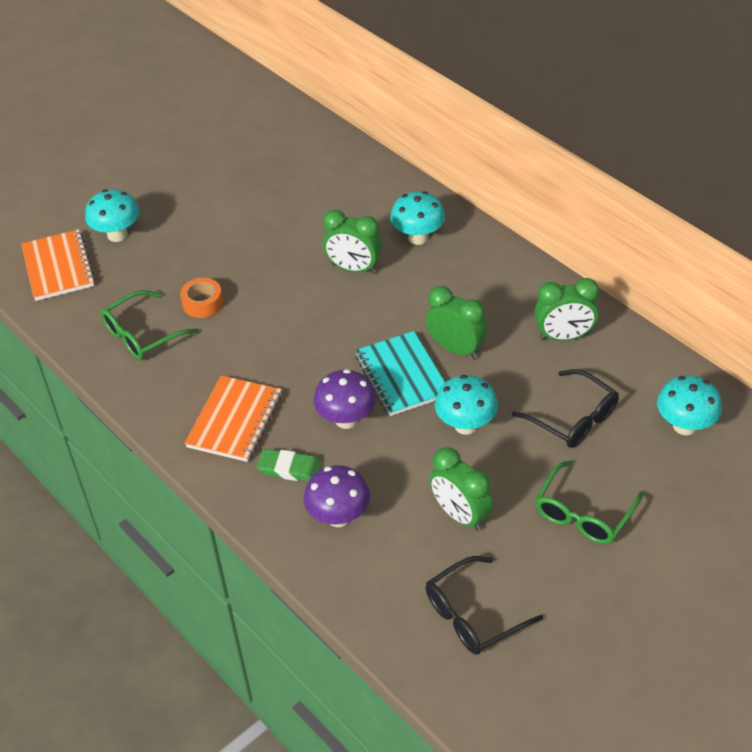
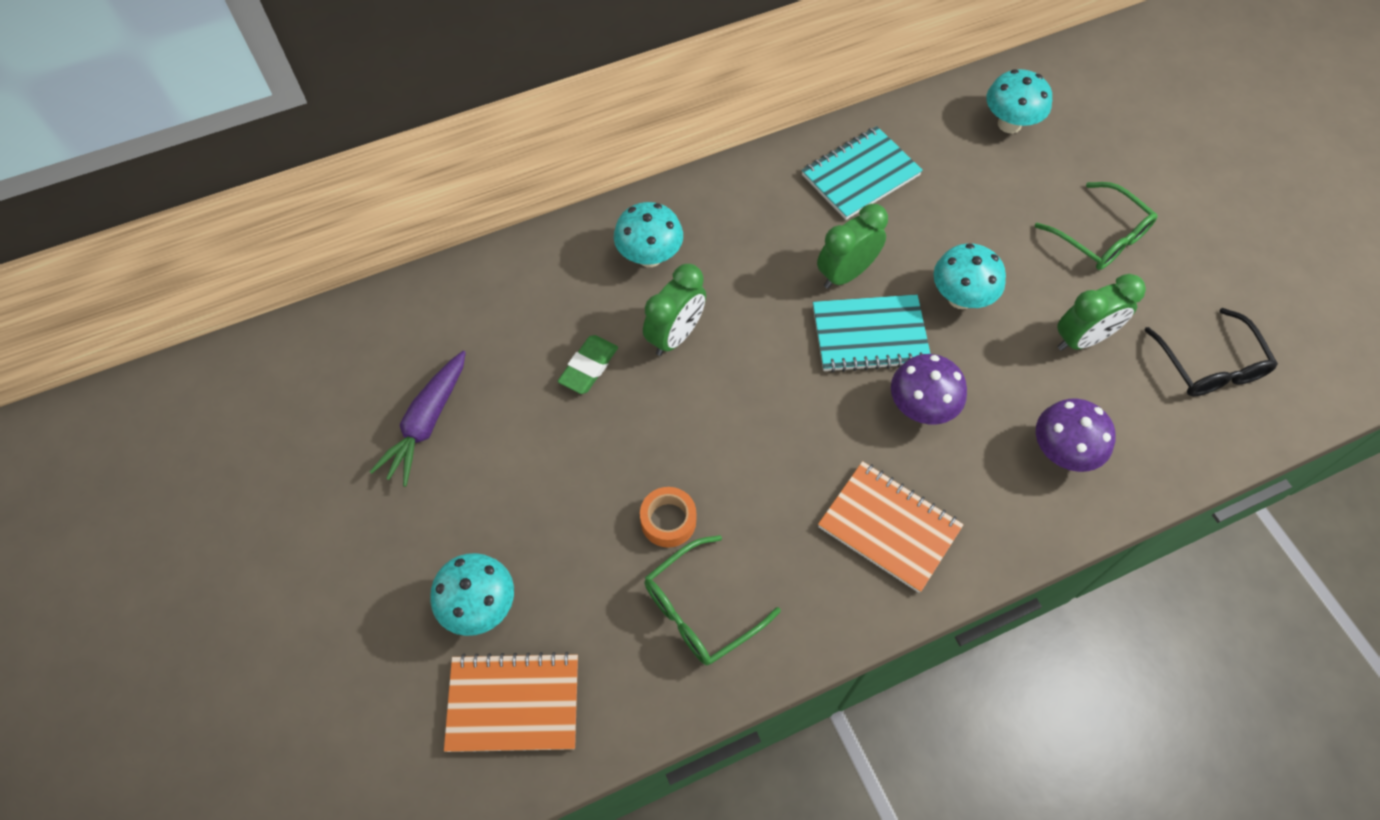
camera: 75 degrees left, 15 degrees up
green glasses [101,290,199,360] -> green glasses turned 75 degrees clockwise [644,535,781,665]
green eraser [257,449,322,481] -> green eraser moved to [558,335,618,394]
black glasses [512,369,619,448] -> none
green clock [535,278,599,341] -> turquoise notebook [802,126,923,220]
none -> purple carrot [370,351,466,487]

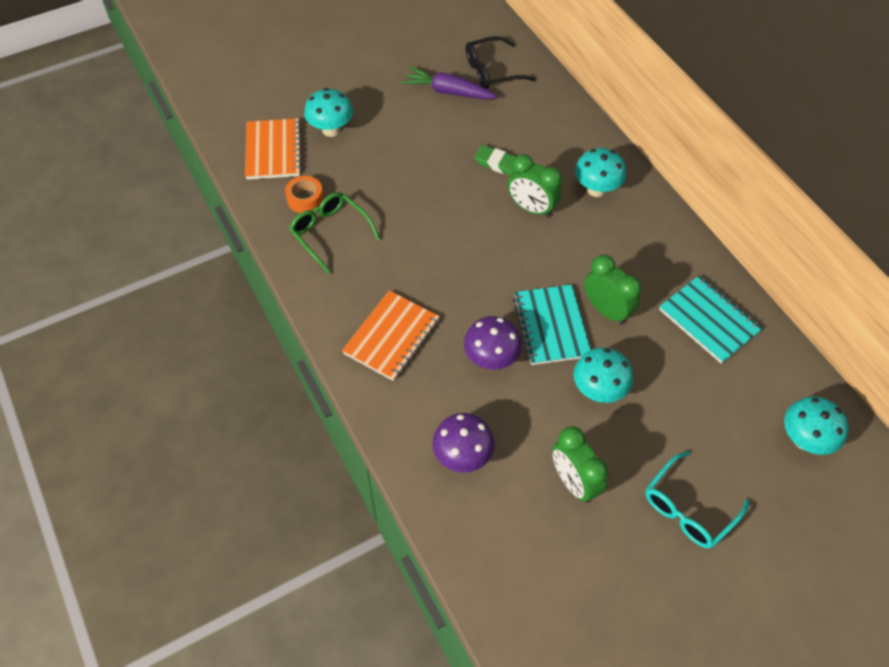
camera: 85 degrees right, 5 degrees down
orange tape [640,487,696,548] -> orange tape moved to [285,176,324,213]
green glasses [1035,182,1158,270] -> turquoise glasses [645,451,750,549]
black glasses [1145,308,1278,396] -> black glasses moved to [466,36,536,89]

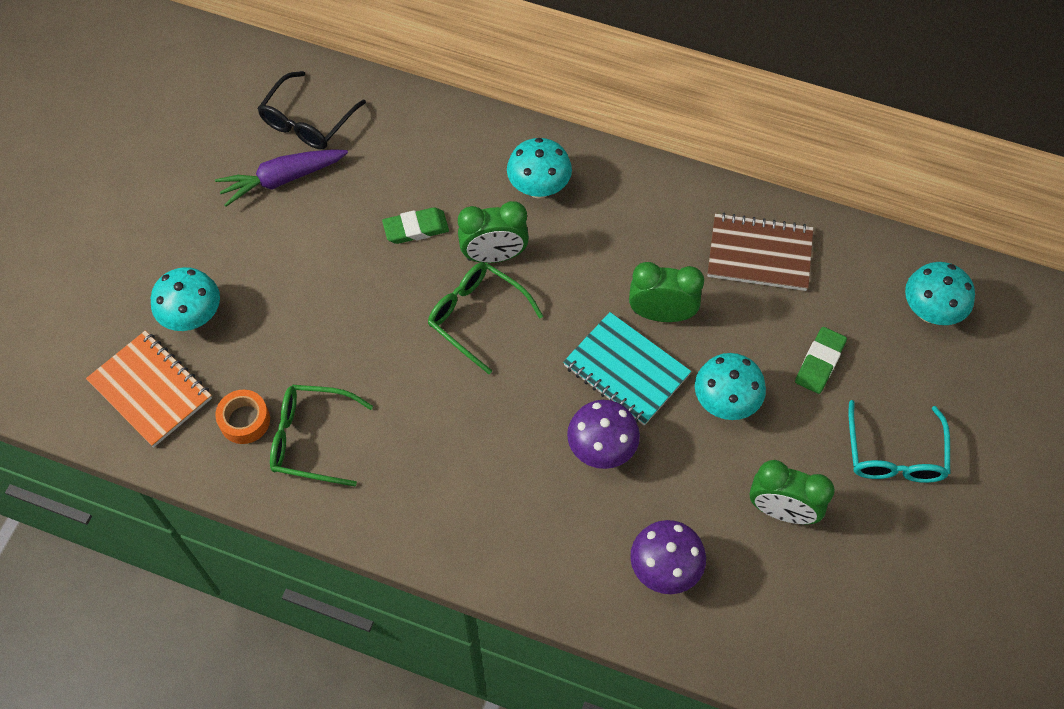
camera: 40 degrees left, 5 degrees up
orange notebook [342,290,440,381] -> none
turquoise notebook [659,275,763,364] -> brown notebook [707,213,813,291]
none -> green glasses [428,262,543,374]
none -> green eraser [795,327,847,394]

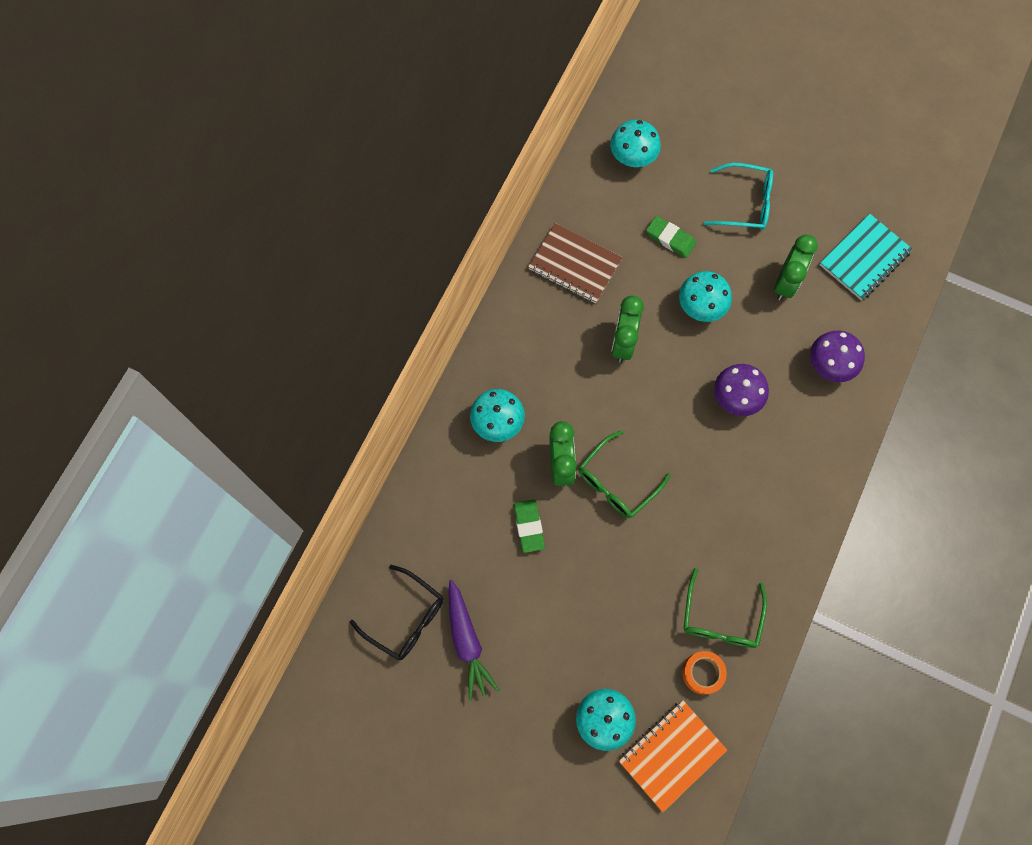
camera: 85 degrees left, 10 degrees up
turquoise notebook [563,312,691,426] -> turquoise notebook moved to [820,214,912,300]
brown notebook [707,213,813,291] -> brown notebook turned 75 degrees counterclockwise [528,223,623,304]

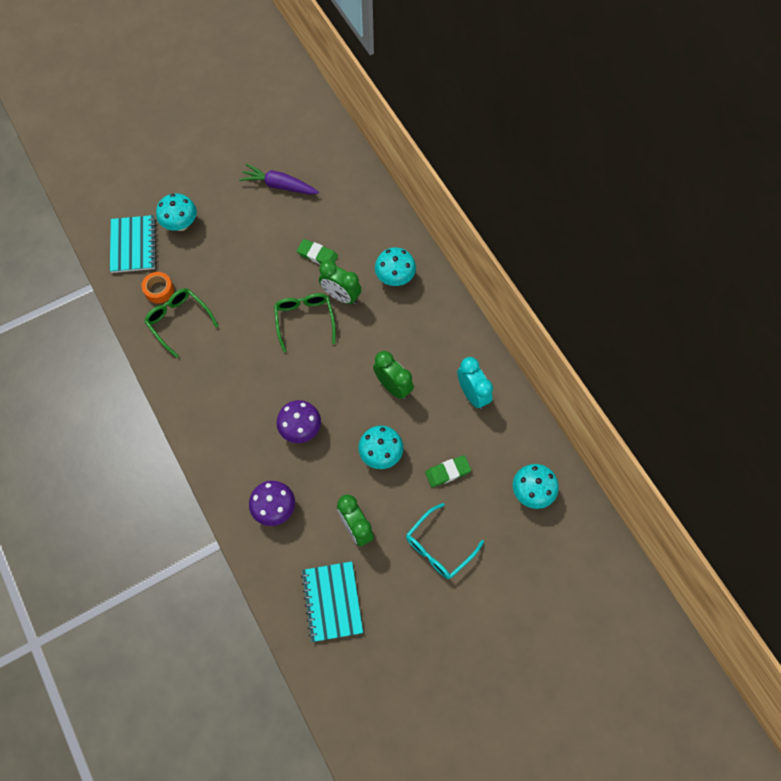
camera: 125 degrees right, 5 degrees down
black glasses [350,565,444,660] -> none
brown notebook [528,223,623,304] -> turquoise clock [457,357,493,409]
orange notebook [619,700,727,812] -> turquoise notebook [110,215,156,273]

